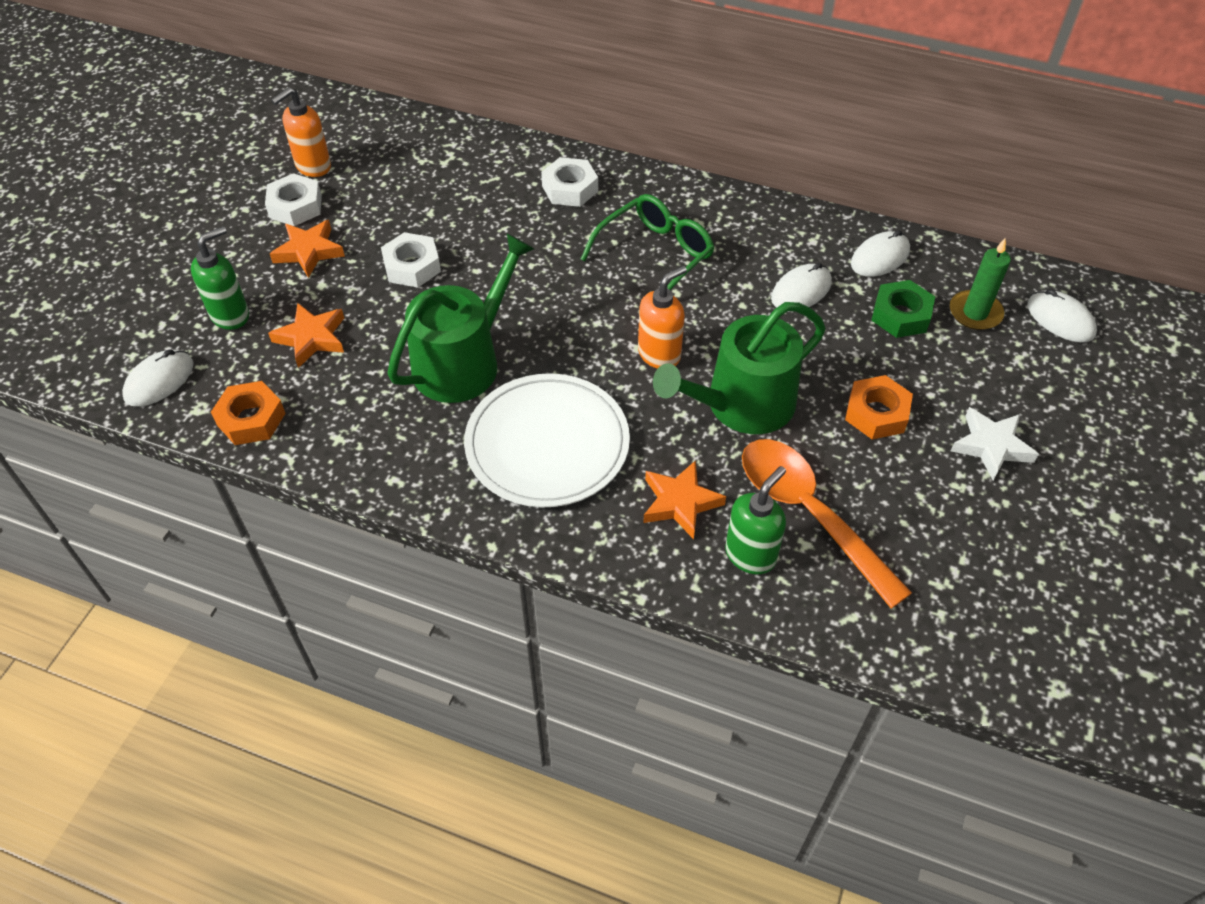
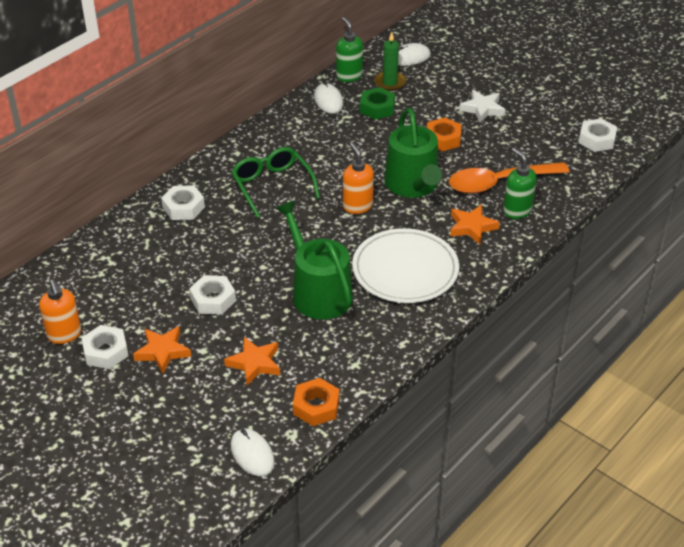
camera: 70 degrees left, 10 degrees down
green soap dispenser [191,226,249,330] -> green soap dispenser moved to [336,17,363,82]
white mouse [771,263,832,308] -> none
none -> white nut [579,119,617,152]

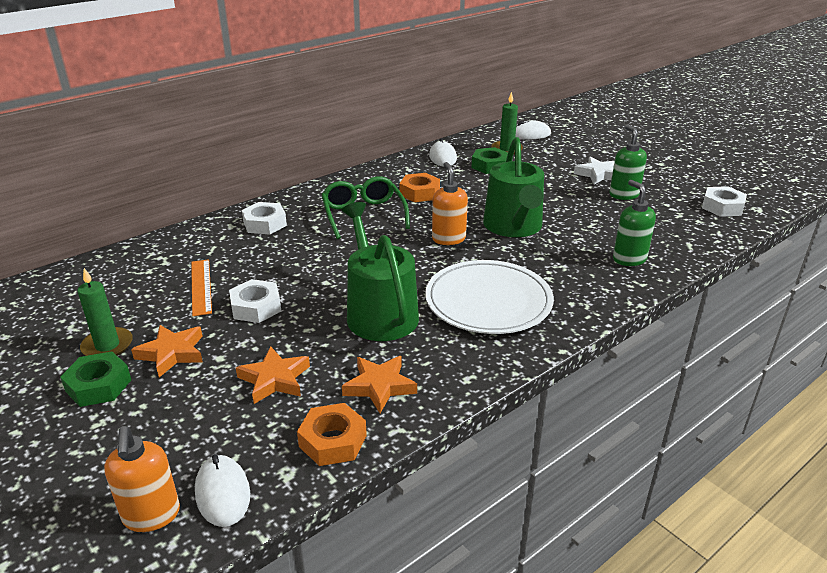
camera: 10 degrees right, 10 degrees down
orange soap dispenser [39,279,81,344] -> orange soap dispenser moved to [104,426,180,532]
white nut [81,325,128,369] -> green candle [77,268,133,356]
green soap dispenser [336,17,363,82] -> green soap dispenser moved to [609,125,647,200]
orange nut [427,117,462,151] -> orange nut moved to [399,173,440,202]
orange spoon [449,162,569,194] -> none
orange star [450,204,500,244] -> orange star moved to [342,356,417,413]
none -> green nut [60,352,131,407]
none -> orange ruler [191,259,212,316]

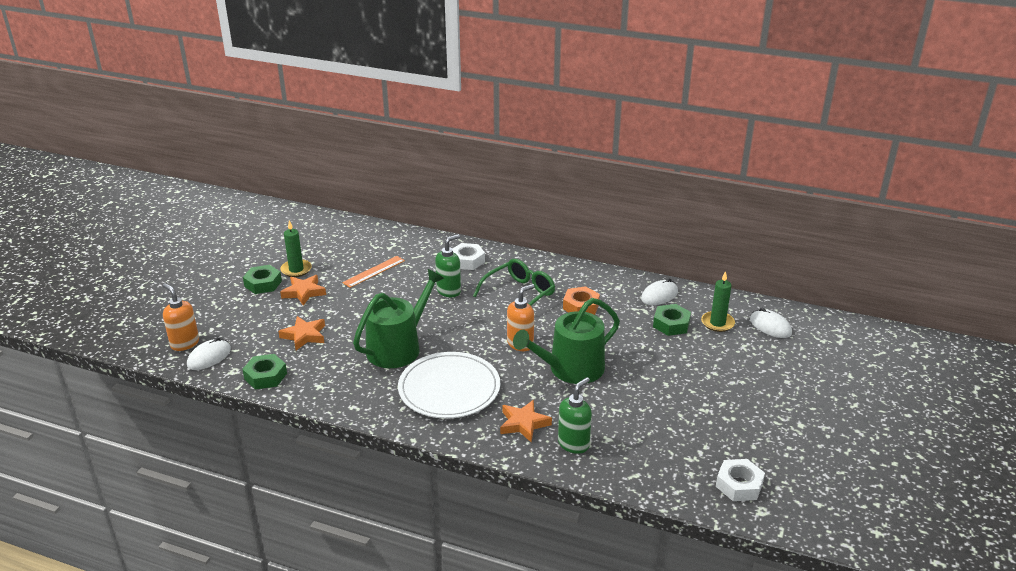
camera: 60 degrees right, 0 degrees up
orange soap dispenser [104,426,180,532] -> orange soap dispenser turned 90 degrees clockwise [163,283,199,351]
white nut [229,279,281,323] -> none
orange nut [297,403,367,466] -> green nut [242,354,287,390]
orange star [342,356,417,413] -> orange star moved to [500,400,552,442]
white star [574,157,615,185] -> none
green soap dispenser [609,125,647,200] -> green soap dispenser moved to [435,234,461,297]

